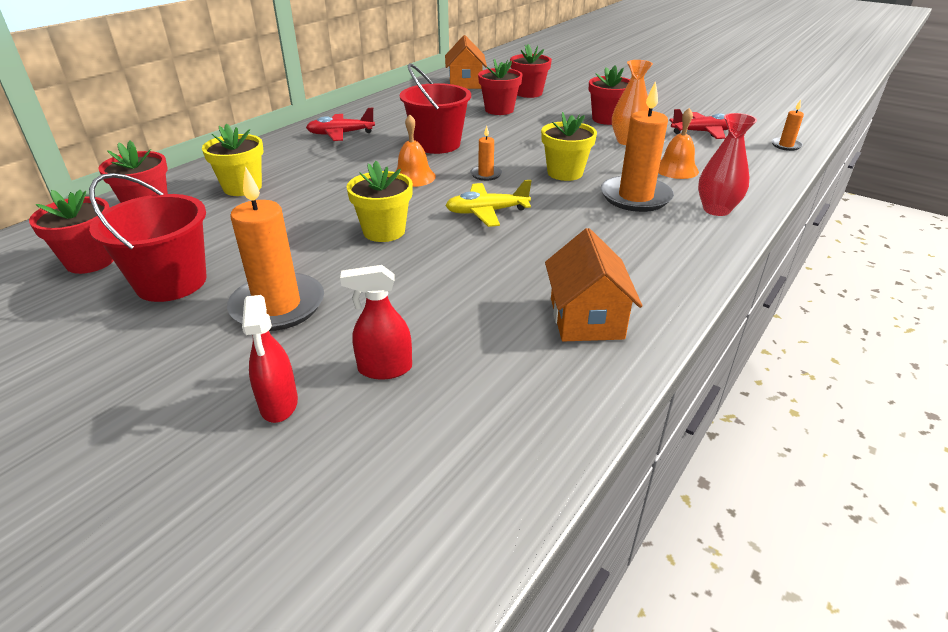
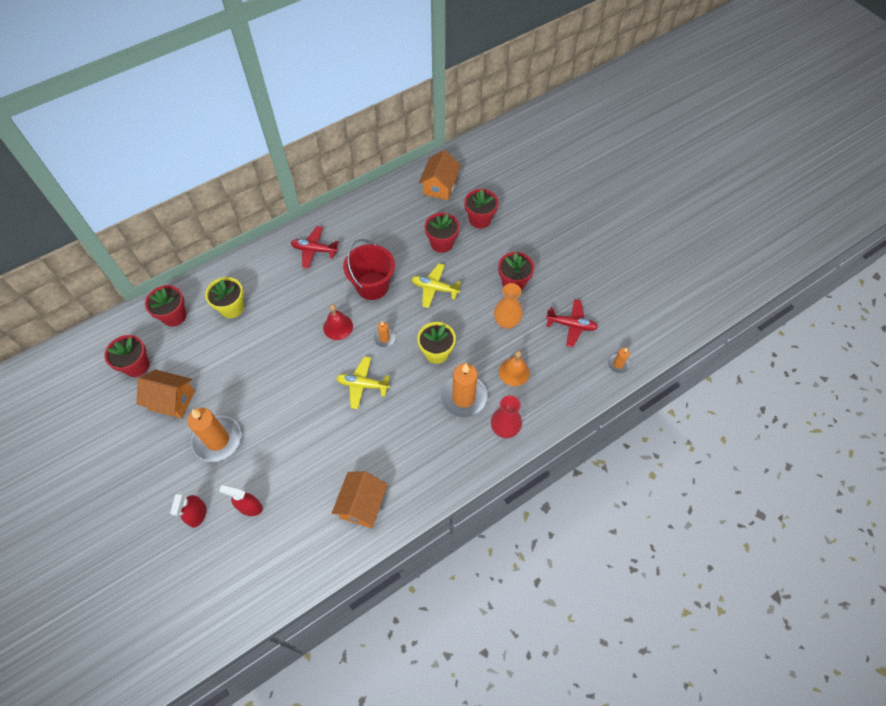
camera: 20 degrees right, 25 degrees up
red bucket [89,173,207,302] -> orange house [136,369,195,418]
yellow flower pot [347,161,413,242] -> none
orange bell [395,114,436,187] -> red bell [323,304,353,340]
none -> yellow plane [411,263,461,308]

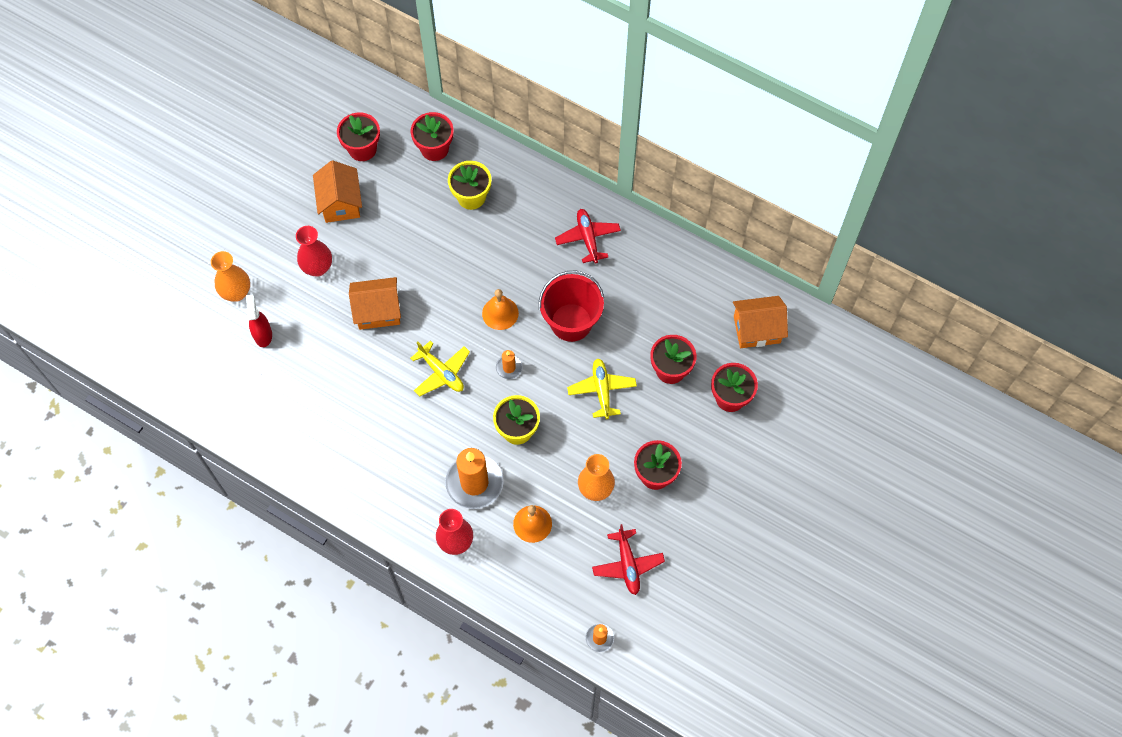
camera: 65 degrees right, 5 degrees up
red spray bottle [170,491,206,528] -> orange vase [211,251,250,302]
orange candle [187,408,241,462] -> red vase [296,226,332,276]
red bell [323,304,353,340] -> orange bell [482,289,519,330]
orange house [332,471,388,528] -> orange house moved to [349,277,401,330]
yellow plane [336,356,390,409] -> yellow plane turned 150 degrees clockwise [410,341,470,396]

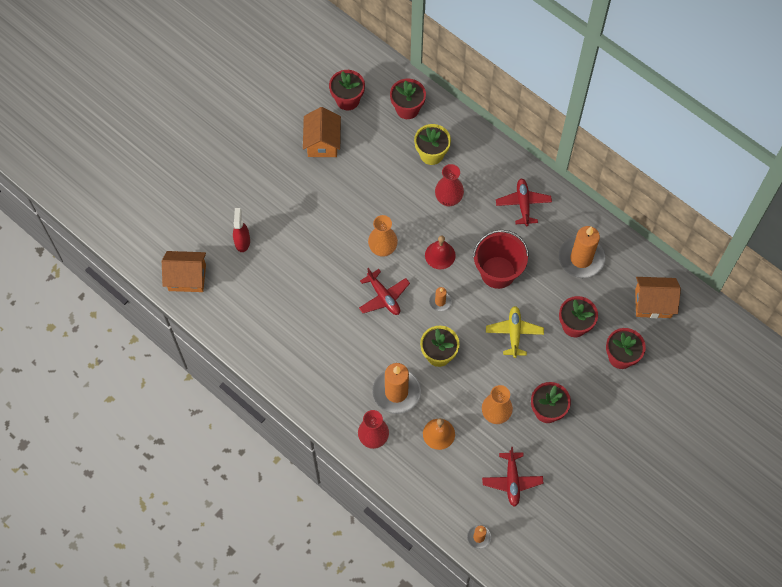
camera: 10 degrees right, 0 degrees up
orange vase [211,251,250,302] -> orange vase moved to [368,215,398,257]
red vase [296,226,332,276] -> red vase moved to [435,164,464,207]
orange house [349,277,401,330] -> orange house moved to [162,251,206,292]
yellow plane [410,341,470,396] -> red plane [359,268,410,315]
orange bell [482,289,519,330] -> red bell [425,235,456,269]
none -> orange candle [559,226,605,278]

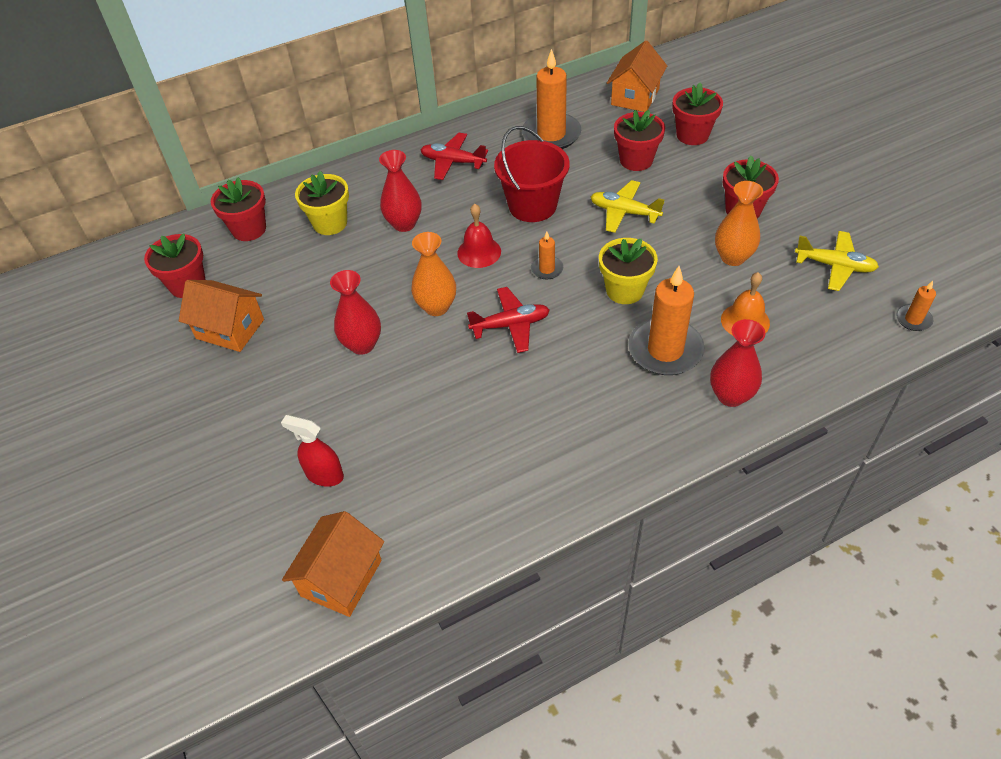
camera: 65 degrees left, 15 degrees down
red plane [482,447,543,507] -> yellow plane [795,231,879,291]
none -> red vase [330,270,381,355]

